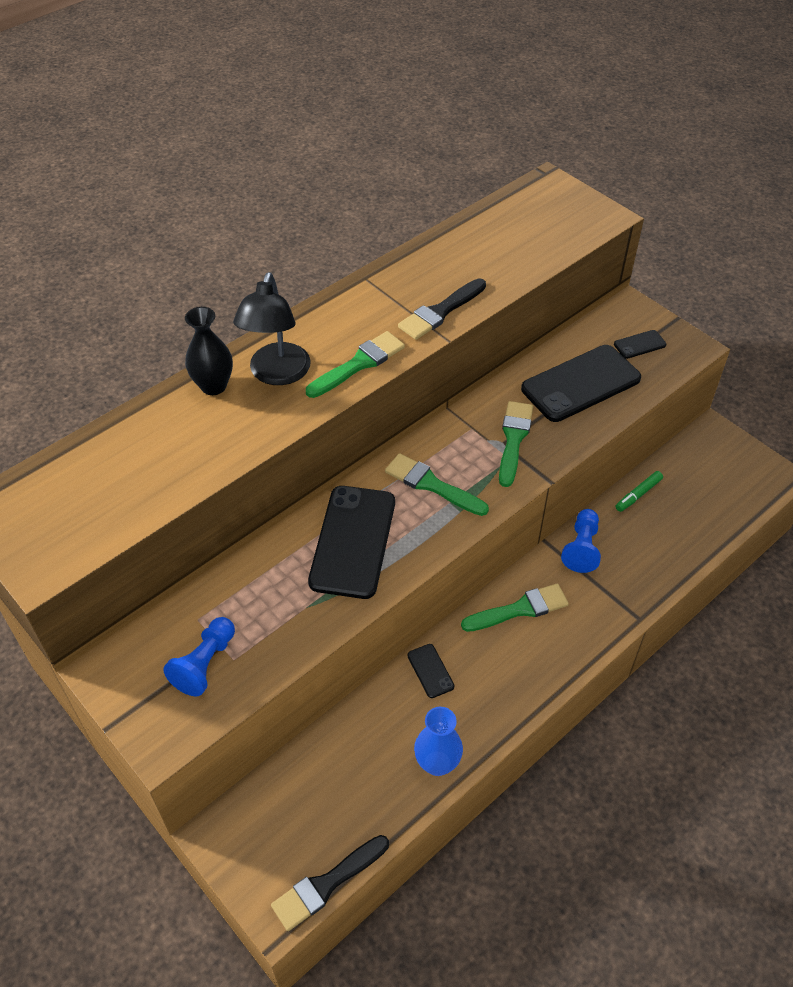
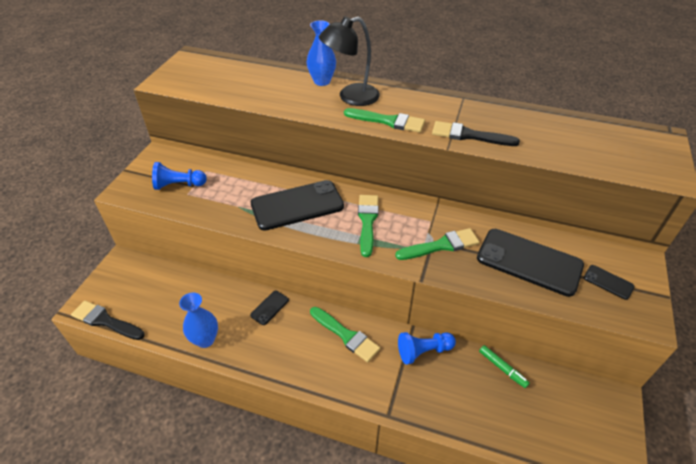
camera: 60 degrees right, 5 degrees down
black vase [185,307,233,395] -> blue vase [307,20,336,86]
green marker [615,471,663,512] -> green marker turned 150 degrees counterclockwise [479,345,530,388]

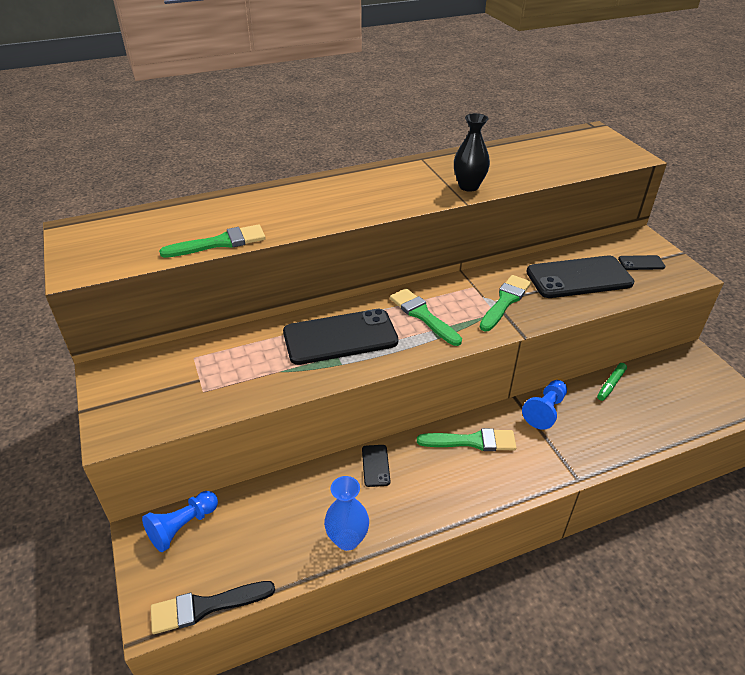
camera: 40 degrees left, 5 degrees down
blue pawn [152,162,207,190] -> blue pawn moved to [142,491,218,552]
black phone [251,180,344,231] -> black phone turned 45 degrees clockwise [283,309,398,365]
blue vase [307,20,336,86] -> none
black lamp [319,16,380,106] -> none
green brush [344,108,425,133] -> green brush moved to [159,224,266,258]
black brush [432,121,520,146] -> black vase [454,113,490,192]
green marker [479,345,530,388] -> green marker turned 120 degrees clockwise [597,363,627,401]

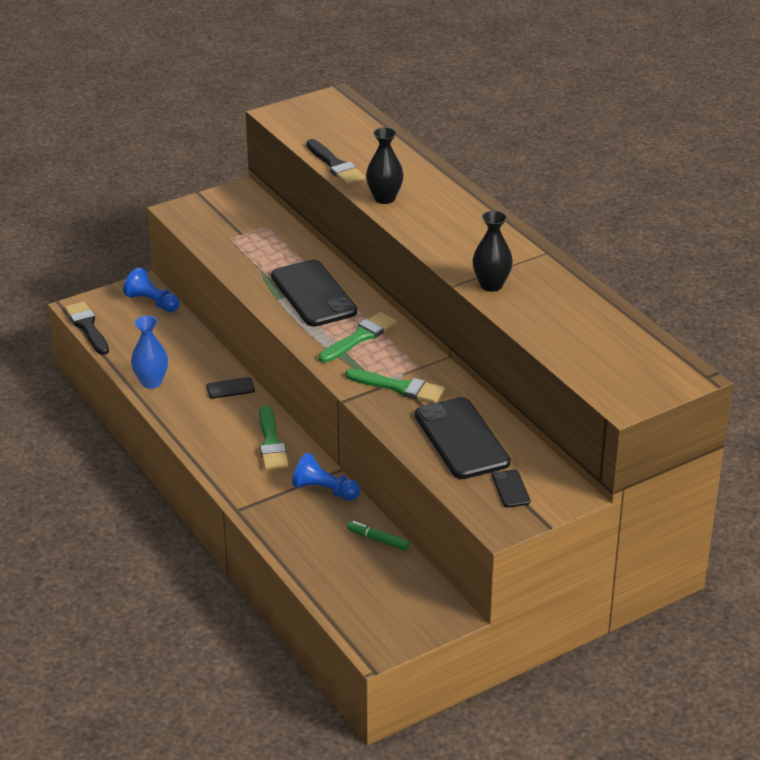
camera: 80 degrees right, 5 degrees down
green brush [159,224,266,258] -> black brush [306,139,365,185]
none -> black vase [366,127,404,204]

